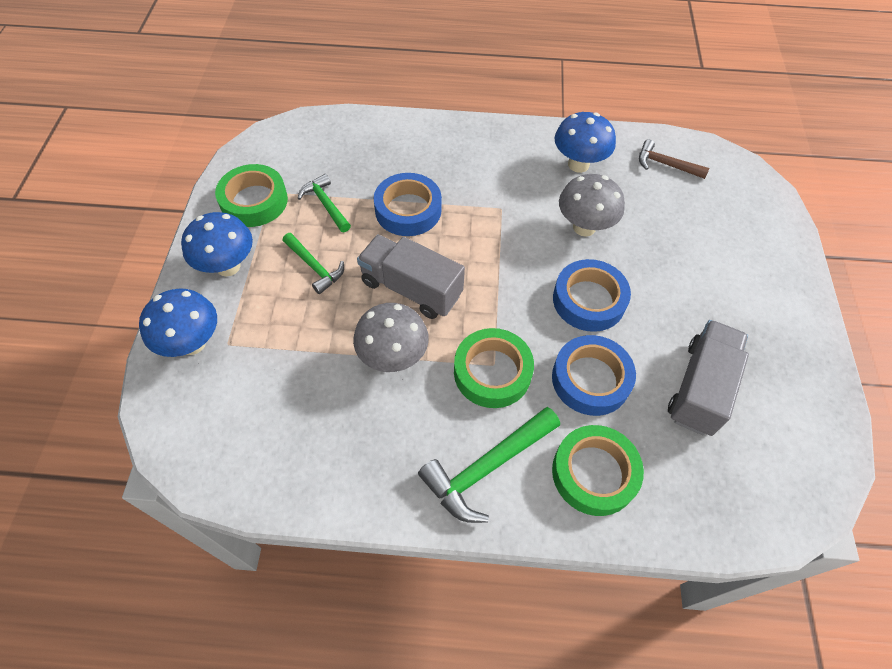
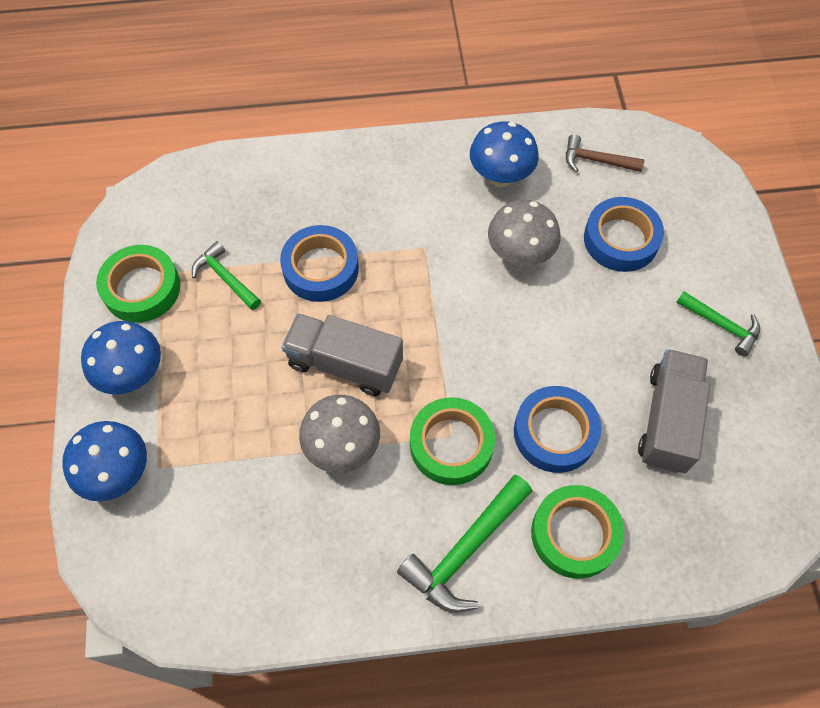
camera: 10 degrees left, 5 degrees up
green hammer [283,233,344,294] -> green hammer moved to [676,291,760,356]
blue tape [553,259,631,332] -> blue tape moved to [584,197,664,272]

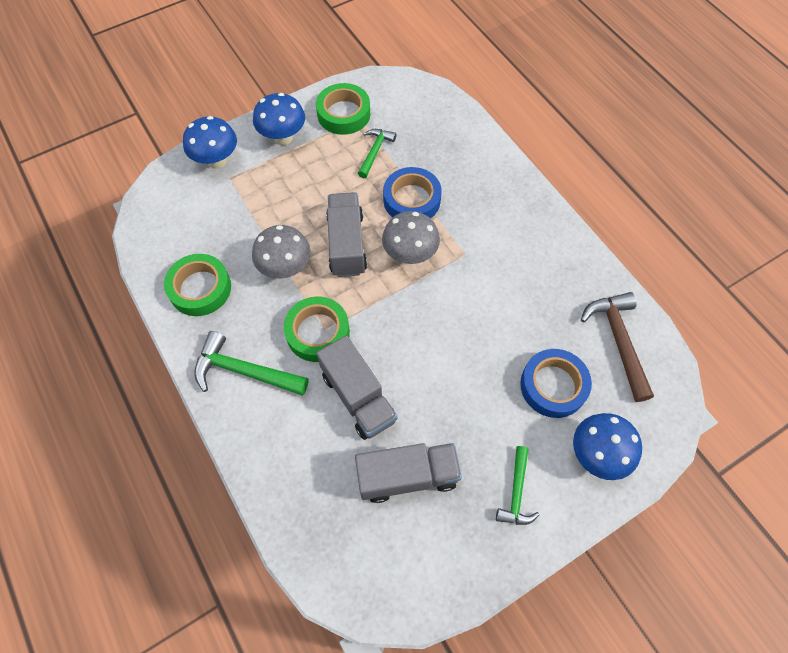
camera: 65 degrees right, 0 degrees up
blue mushroom [470,121,539,187] -> blue mushroom moved to [573,413,642,480]
grey mushroom [488,200,560,266] -> grey mushroom moved to [382,211,440,264]
blue tape [514,386,601,473] -> grey truck [316,335,398,440]
green tape [531,485,624,579] -> green tape moved to [164,254,231,316]
brown hammer [566,134,645,172] -> brown hammer [581,292,654,402], size x1.60

